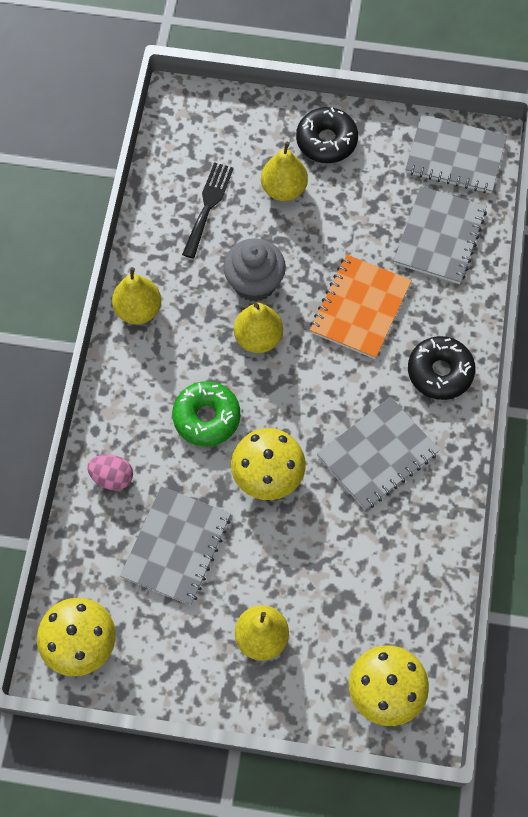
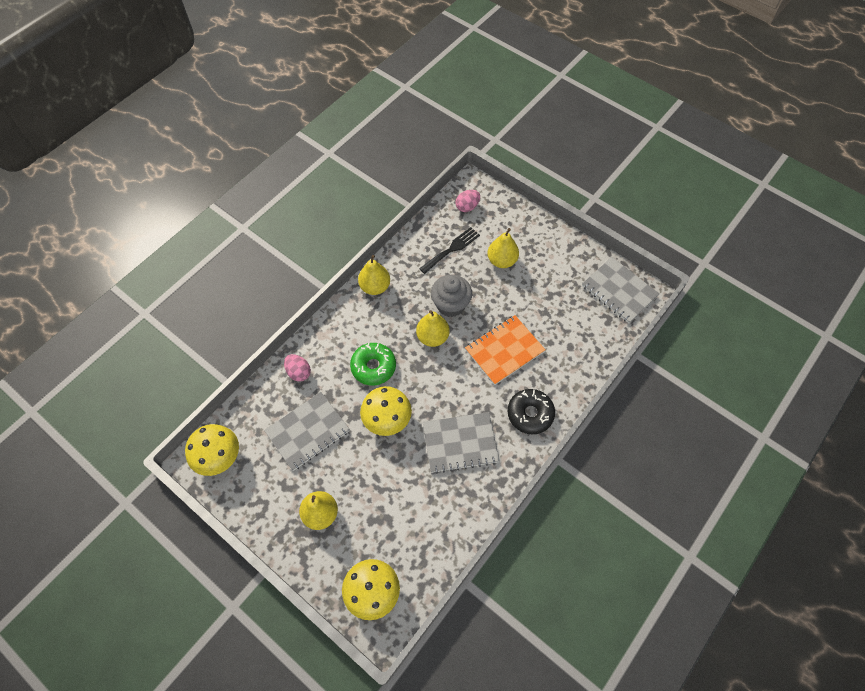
camera: 30 degrees right, 5 degrees down
black donut [296,107,358,163] -> none
grey notebook [394,186,487,284] -> none
none -> pink egg [455,190,480,212]

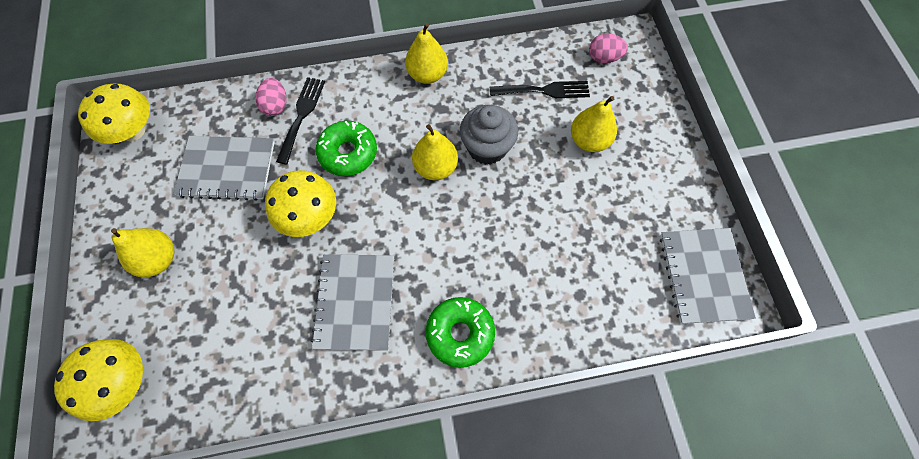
camera: 40 degrees right, 5 degrees up
grey notebook [423,412,500,473] -> grey notebook turned 60 degrees clockwise [311,254,394,351]
orange notebook [465,315,546,385] -> none
black donut [507,389,555,434] -> green donut [426,297,495,368]
none -> black fork [276,77,325,165]

